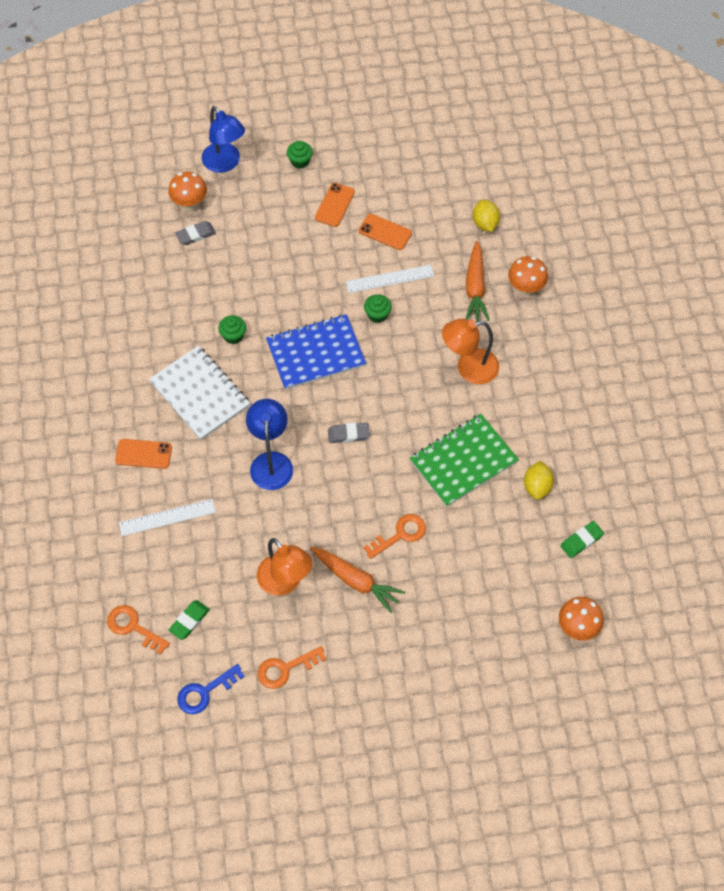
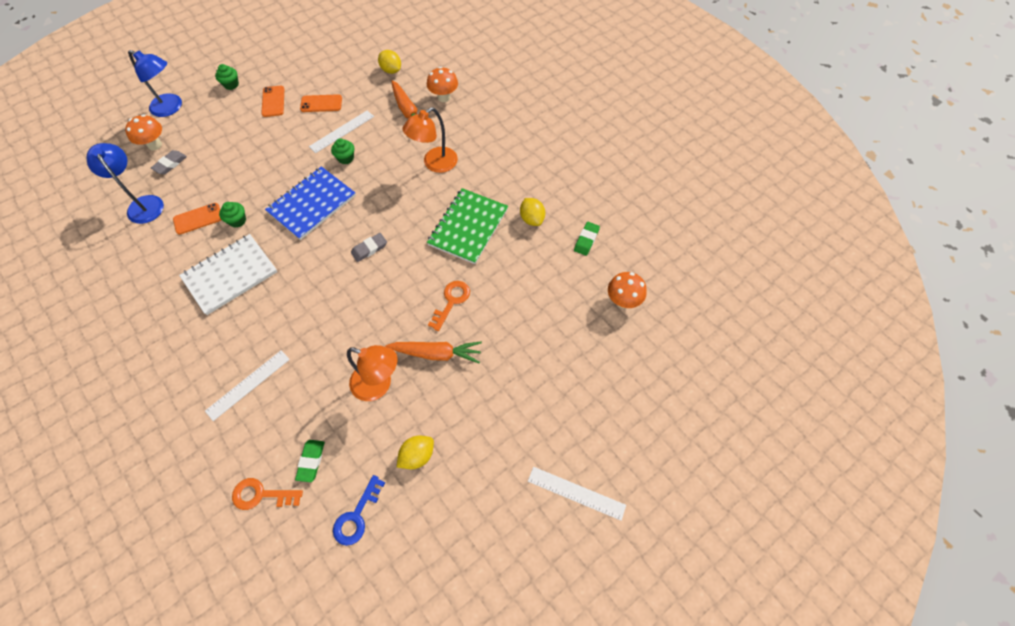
camera: 30 degrees left, 0 degrees up
orange phone [115,439,172,469] -> orange phone moved to [173,203,221,235]
white notebook [149,346,250,440] -> white notebook turned 60 degrees counterclockwise [179,234,277,315]
blue lamp [246,399,293,490] -> blue lamp moved to [87,143,164,224]
orange key [258,646,327,689] -> yellow lemon [397,436,434,469]
none -> white ruler [528,467,626,521]

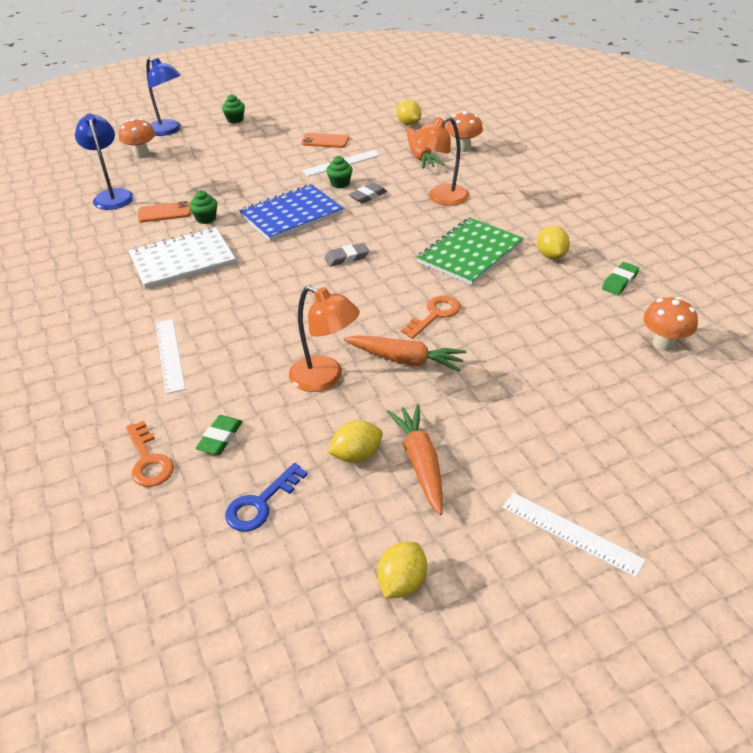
camera: 15 degrees right, 20 degrees down
grey eraser [151,150,187,174] -> grey eraser moved to [349,183,387,204]
white ruler [205,350,290,421] -> white ruler turned 75 degrees counterclockwise [155,319,186,394]
orange key [232,478,303,510] -> orange key turned 135 degrees counterclockwise [126,421,174,487]
orange phone [261,86,284,117] -> none
none -> yellow lemon [377,542,427,598]
none -> orange carrot [386,404,443,515]

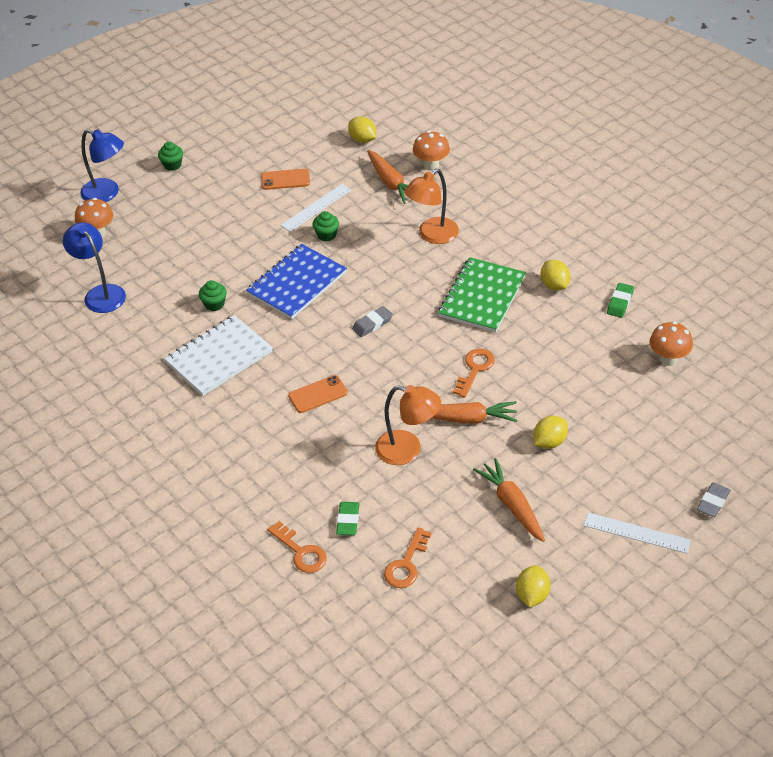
camera: 15 degrees left, 5 degrees up
orange phone [138,201,191,222] -> orange phone moved to [288,375,348,413]
white ruler [155,319,186,394] -> none
blue key [225,463,308,532] -> orange key [384,527,431,588]
yellow lemon [327,421,383,463] -> yellow lemon moved to [533,416,568,449]
grey eraser [349,183,387,204] -> grey eraser moved to [697,482,731,517]

